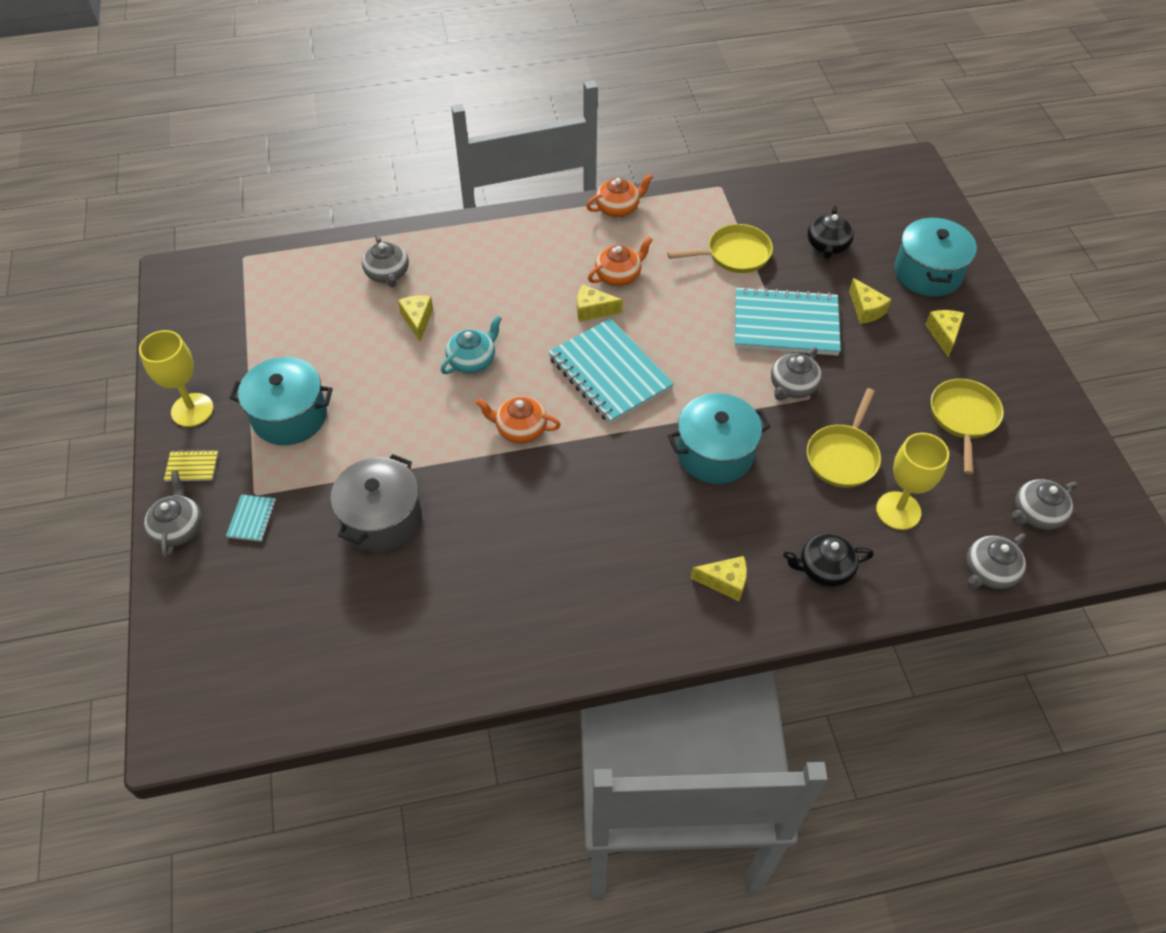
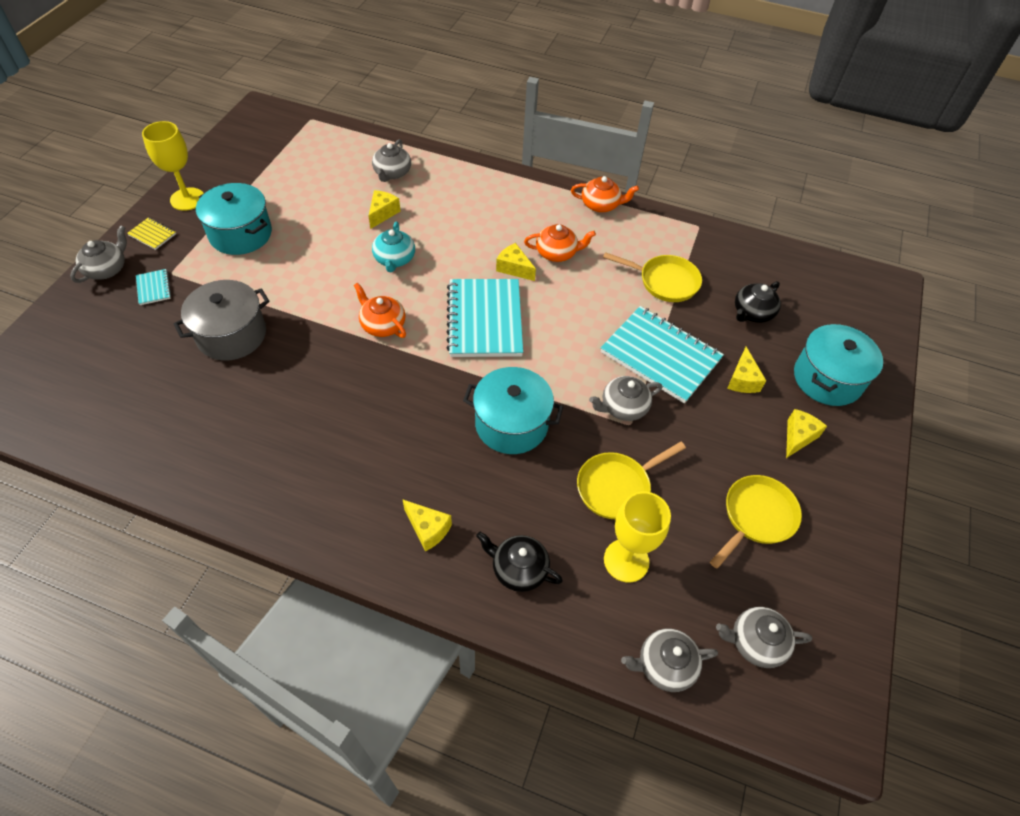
camera: 30 degrees right, 0 degrees up
turquoise notebook [226,495,276,542] -> turquoise notebook turned 60 degrees counterclockwise [136,269,171,305]
turquoise teapot [441,315,502,374] -> turquoise teapot turned 105 degrees clockwise [372,222,415,272]

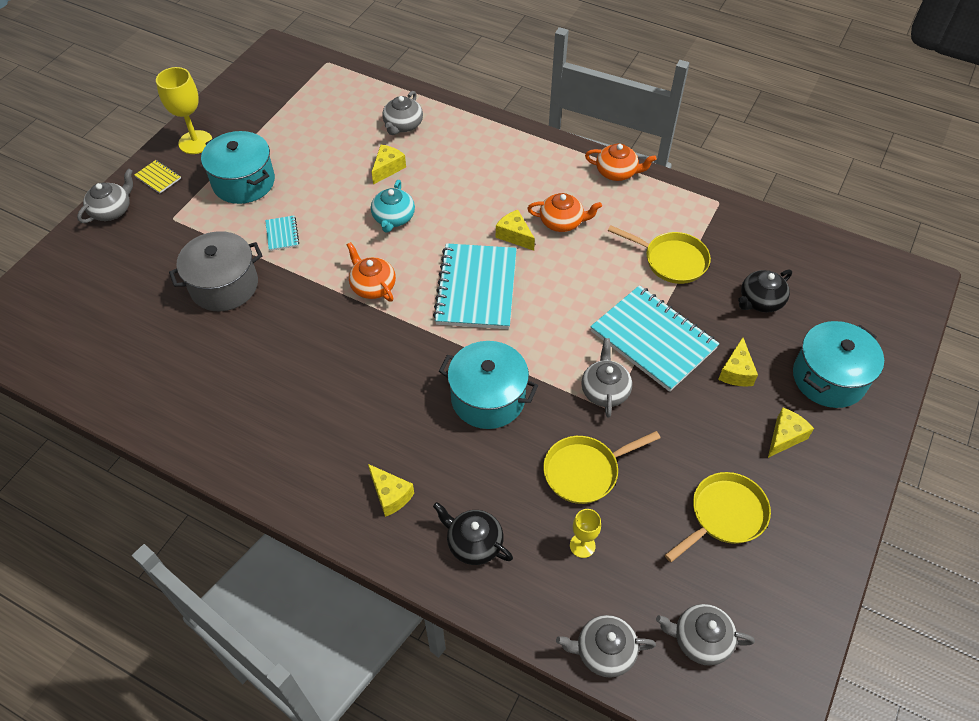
camera: 10 degrees right, 0 degrees up
turquoise notebook [136,269,171,305] -> turquoise notebook moved to [265,216,299,251]
grey teapot [589,376,662,421] -> grey teapot turned 105 degrees clockwise [581,338,632,418]
yellow goblet [604,492,671,583] -> yellow goblet [570,509,601,558], size x0.56

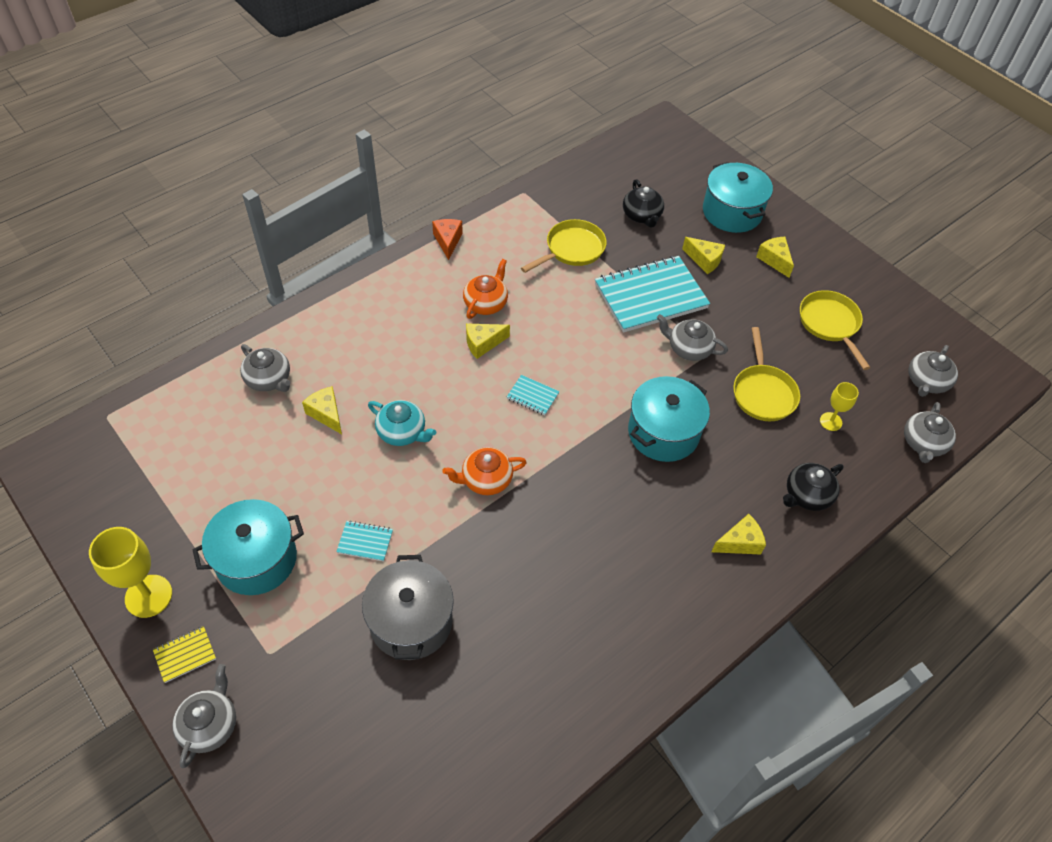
camera: 70 degrees left, 0 degrees up
grey teapot [77,168,133,223] -> grey teapot turned 45 degrees clockwise [172,664,236,768]
turquoise notebook [433,243,517,329] -> turquoise notebook [507,375,559,415], size x0.42
orange teapot [585,143,656,181] -> orange cheese [432,219,463,260]

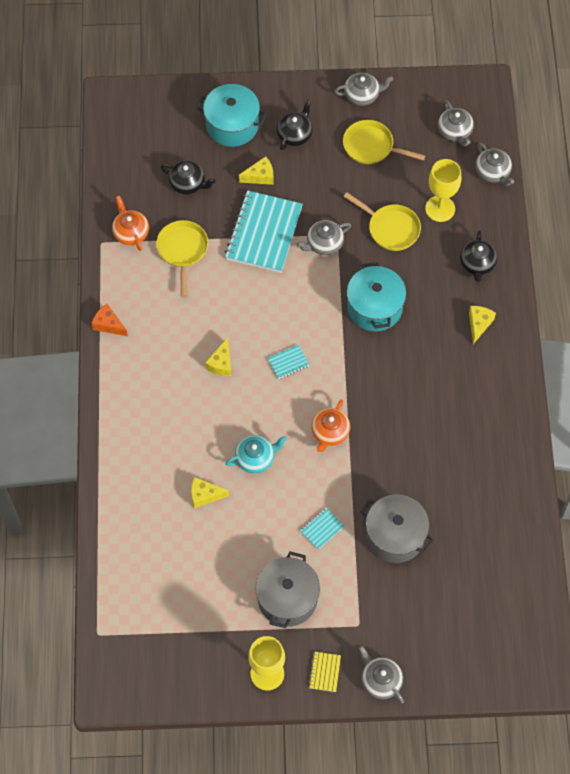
camera: 50 degrees left, 10 degrees up
turquoise pot [192,499,304,595] -> grey pot [255,552,320,628]
grey teapot [240,344,290,392] -> grey teapot moved to [334,73,393,106]
orange teapot [463,259,508,319] -> orange teapot moved to [112,196,149,251]
yellow cheese [756,237,794,278] -> black teapot [277,99,313,150]
yellow goblet [820,382,859,431] -> yellow goblet [425,159,461,222], size x1.77

